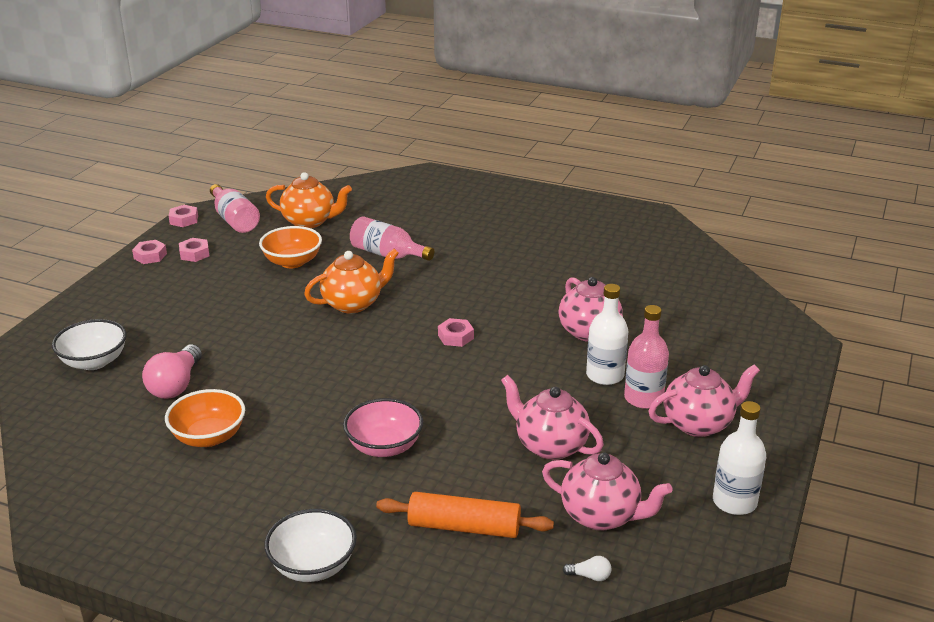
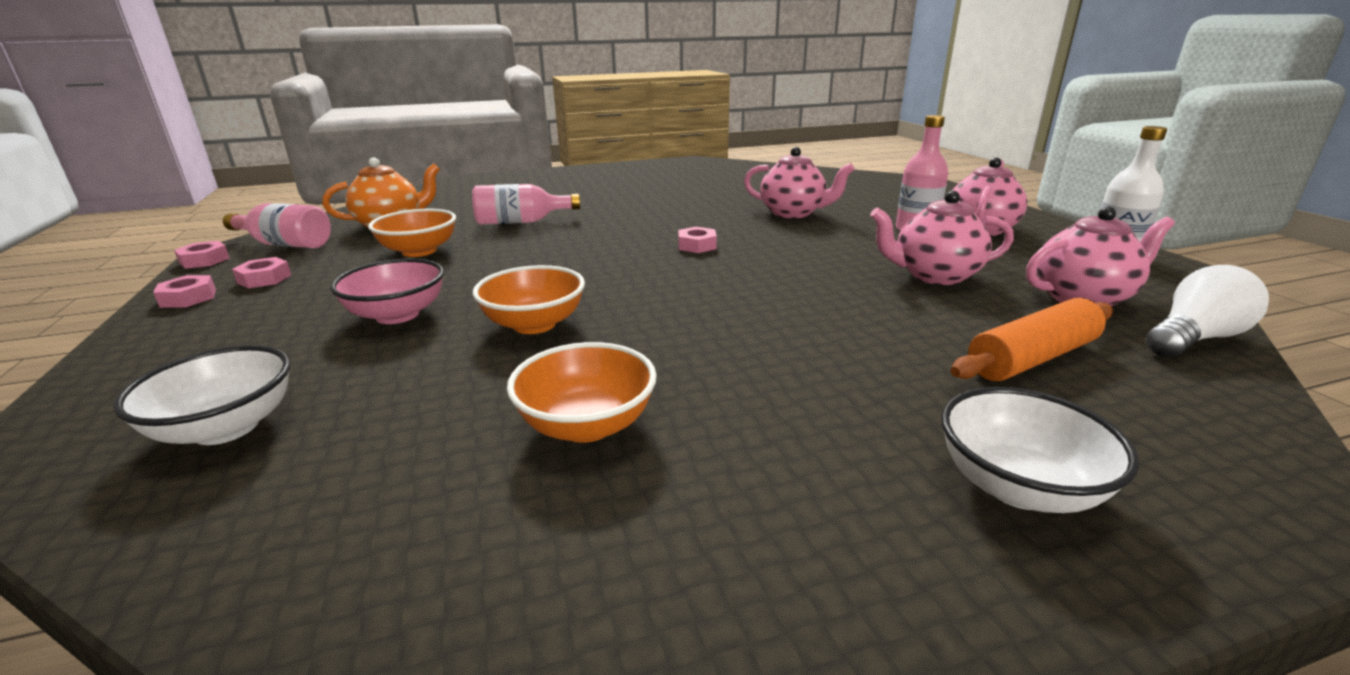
camera: 40 degrees left, 5 degrees down
pink light bulb [142,344,202,399] -> none
orange teapot [304,249,399,313] -> none
pink bowl [343,398,423,457] -> pink bowl moved to [330,258,444,324]
white light bulb [562,556,611,581] -> white light bulb [1146,265,1269,357], size x2.27
white bottle [586,284,628,385] -> none
none -> orange bowl [473,265,585,334]

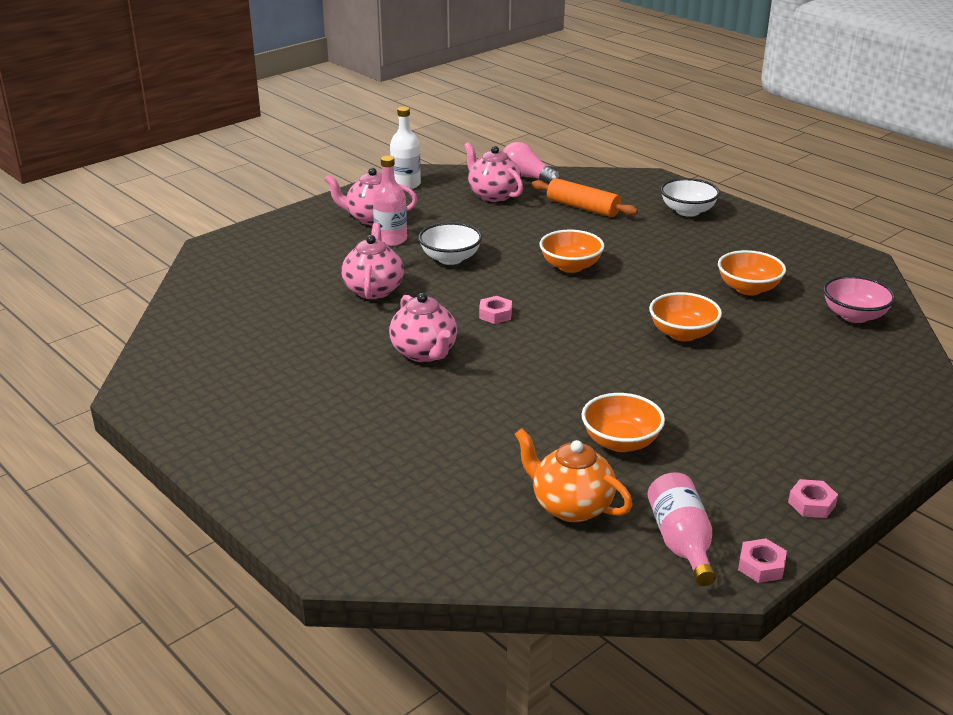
camera: 115 degrees left, 5 degrees up
white bowl [114,345,290,445] -> white bowl moved to [418,222,482,265]
pink nut [232,257,291,288] -> none
pink bowl [330,258,444,324] -> pink bowl moved to [823,275,896,323]
pink bottle [472,184,580,225] -> none
pink teapot [870,191,1014,285] -> pink teapot moved to [389,293,457,362]
white light bulb [1146,265,1269,357] -> pink light bulb [503,142,560,184]
none -> orange bowl [540,230,604,273]

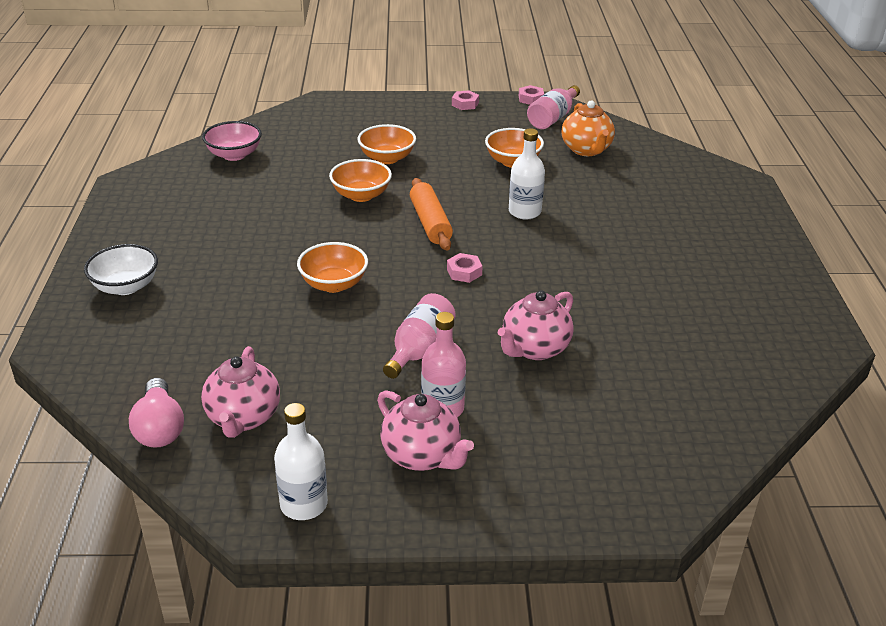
camera: 140 degrees left, 5 degrees up
pink teapot [389,293,457,362] -> none
white bowl [418,222,482,265] -> pink bottle [383,293,456,379]
orange rolling pin [532,178,638,217] -> orange rolling pin moved to [410,178,453,251]
orange bowl [718,250,786,296] -> orange bowl moved to [358,124,416,164]
none -> white bottle [509,128,545,220]

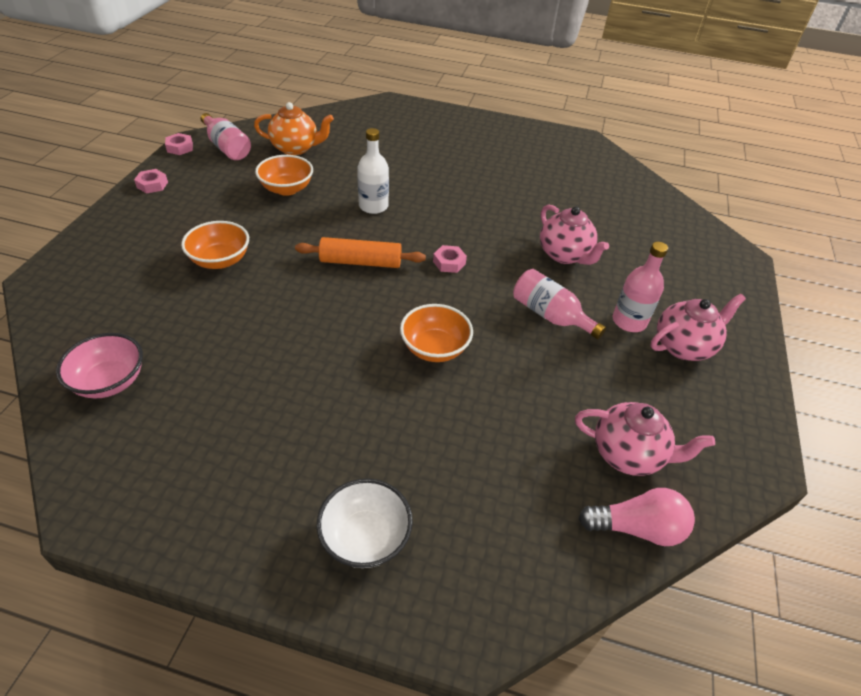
camera: 75 degrees left, 10 degrees up
white bottle [274,403,328,520] -> none
orange bowl [329,159,392,202] -> none

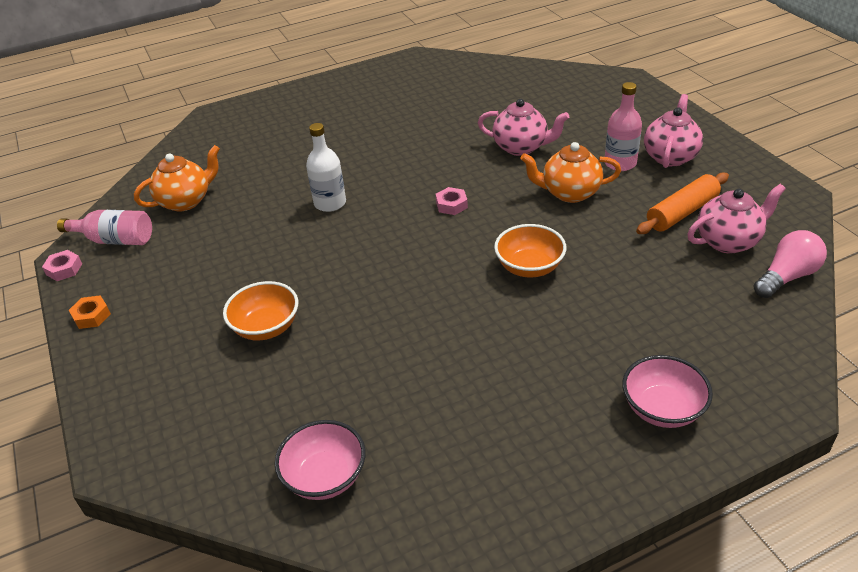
camera: 35 degrees left, 5 degrees down
pink nut [134,169,168,193] -> orange nut [69,296,111,329]
orange bowl [255,155,313,196] -> none
orange rolling pin [295,237,426,268] -> orange rolling pin moved to [636,172,729,234]
white bowl [317,479,413,568] -> pink bowl [622,355,713,428]
pink bottle [513,269,606,339] -> orange teapot [520,142,621,203]

